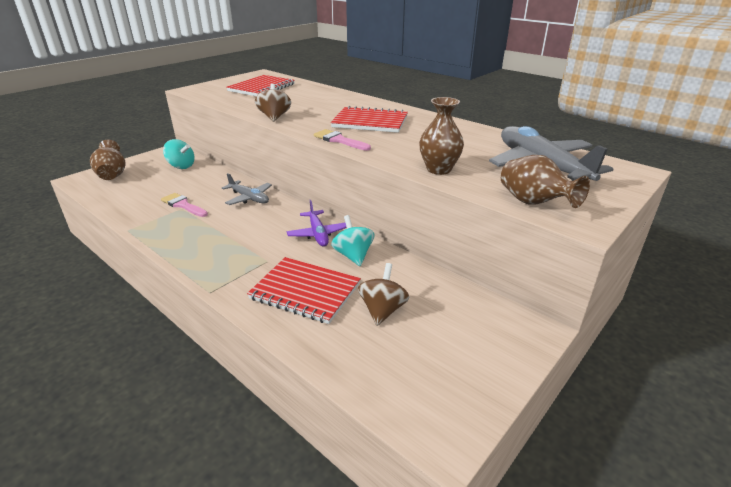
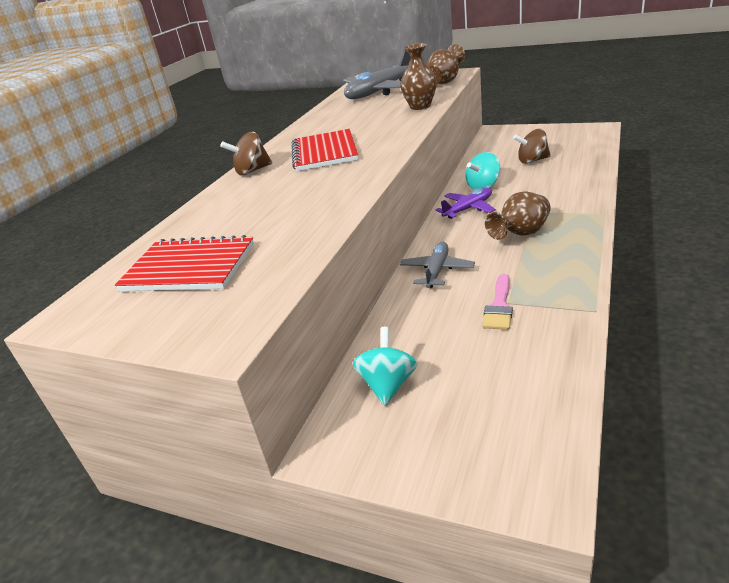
camera: 105 degrees left, 0 degrees up
brown vase [90,140,126,180] -> brown vase moved to [485,192,551,240]
red notebook [247,257,361,324] -> none
brown spinning top [255,84,291,122] -> brown spinning top moved to [220,132,272,176]
pink brush [314,129,371,151] -> none

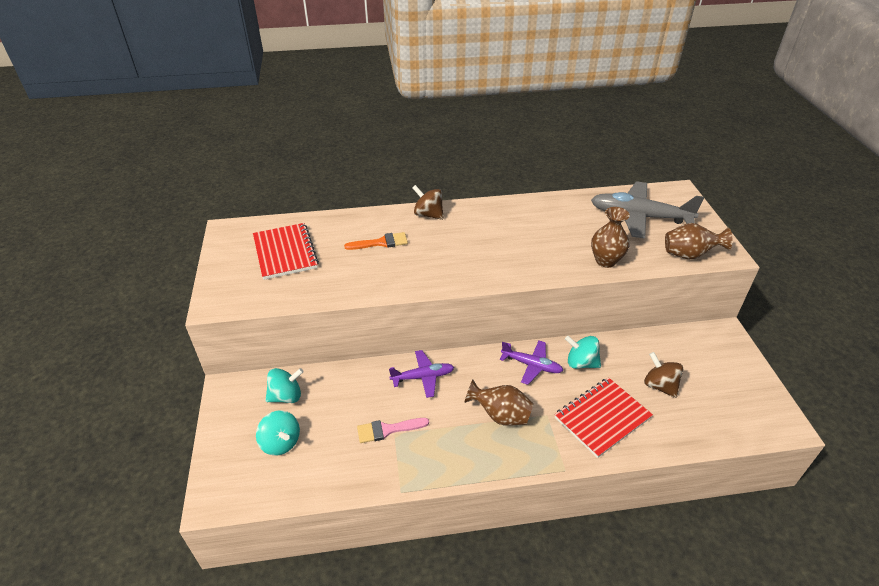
camera: 55 degrees right, 10 degrees up
red notebook [291,129,358,171] -> red notebook moved to [554,377,653,458]
grey plane [400,242,475,288] -> purple plane [389,350,454,398]
none -> turquoise spinning top [256,410,300,456]
none -> orange brush [344,232,408,250]

